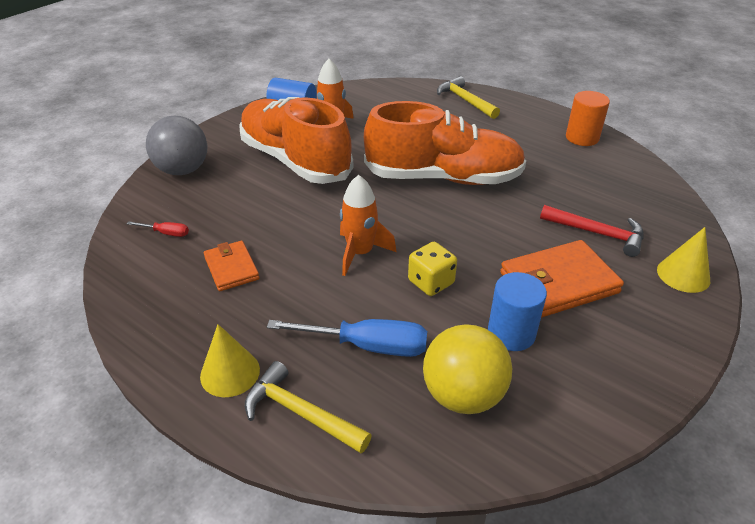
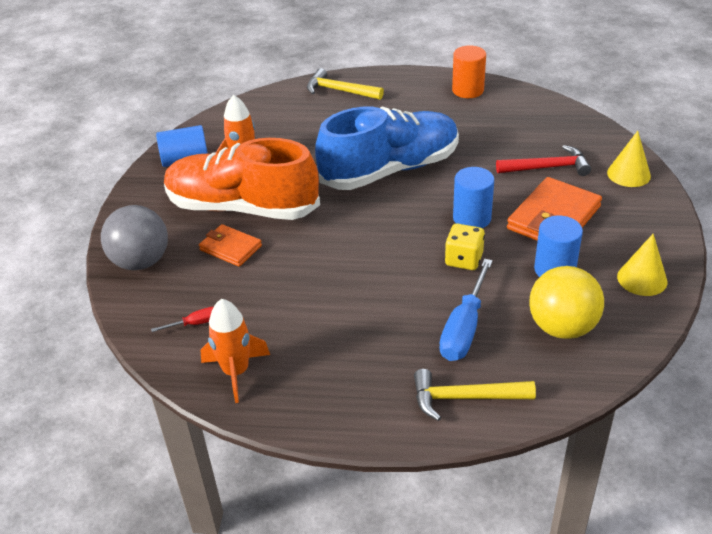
camera: 30 degrees left, 0 degrees up
yellow cone [200,324,260,397] -> yellow cone moved to [617,234,667,296]
orange wallet [204,241,259,291] -> orange wallet moved to [199,224,262,267]
blue screwdriver [267,319,427,357] -> blue screwdriver turned 135 degrees clockwise [439,259,493,361]
orange rocket [340,175,397,276] -> orange rocket moved to [201,299,270,403]
orange shoe [364,101,526,185] -> blue shoe [315,107,459,190]
none -> blue cylinder [453,167,494,228]

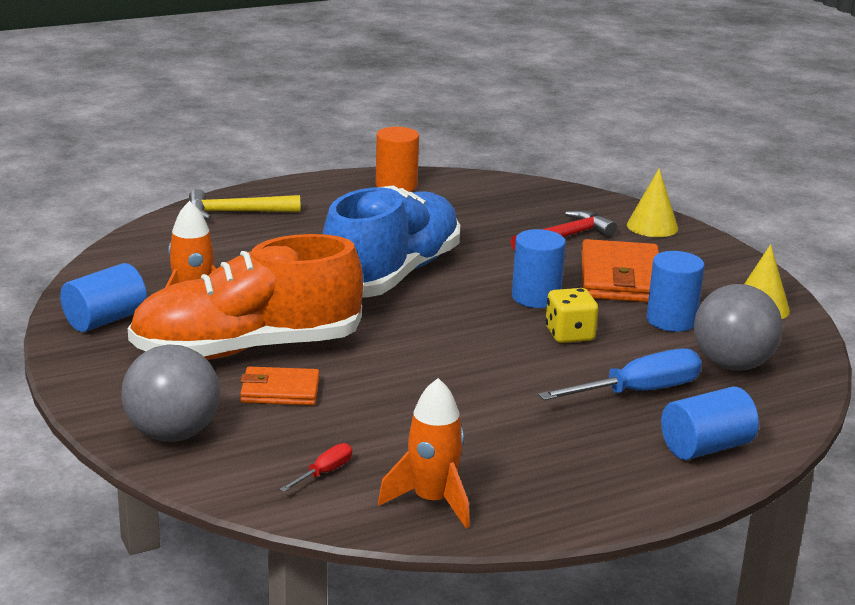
camera: 35 degrees left, 15 degrees down
yellow hammer [414,369,536,421] -> blue cylinder [661,386,759,460]
blue screwdriver [439,259,493,361] -> blue screwdriver turned 105 degrees counterclockwise [538,348,702,401]
yellow ball [529,266,604,339] -> grey ball [694,284,783,371]

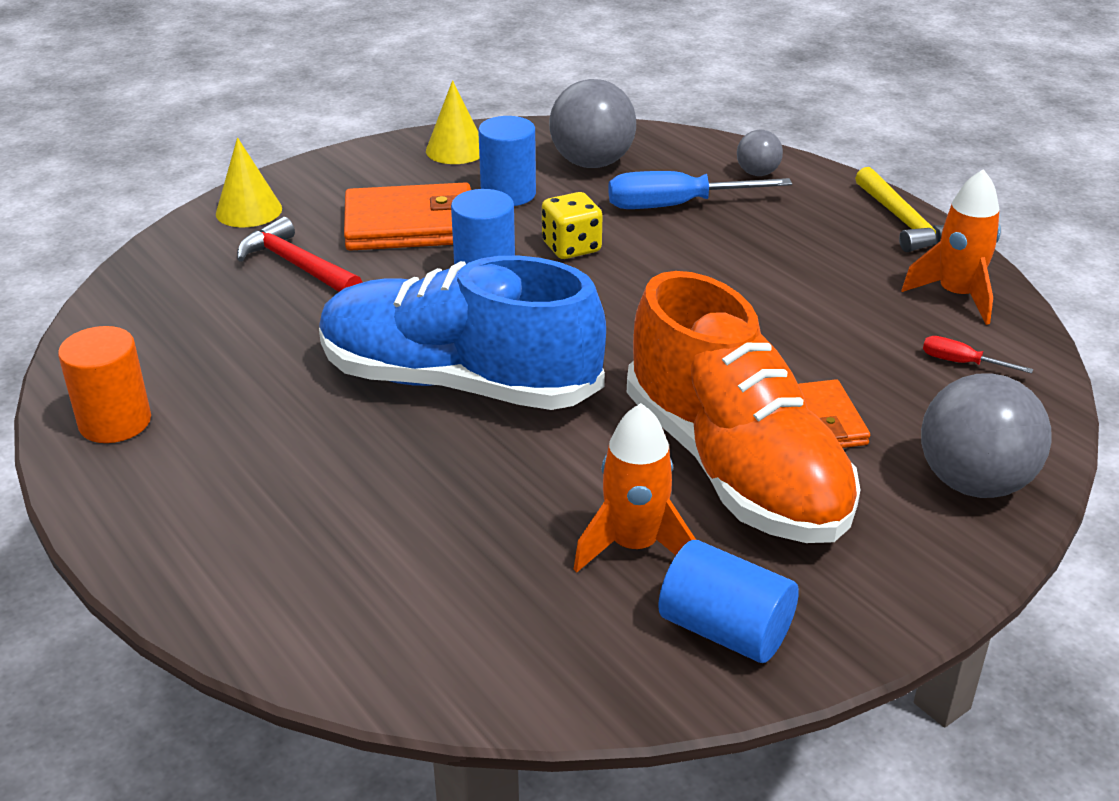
camera: 100 degrees left, 10 degrees up
yellow hammer [189,189,300,220] -> yellow hammer moved to [855,167,944,252]
blue screwdriver [538,348,702,401] -> blue screwdriver turned 60 degrees counterclockwise [608,171,792,209]
blue cylinder [661,386,759,460] -> grey ball [737,130,783,176]

